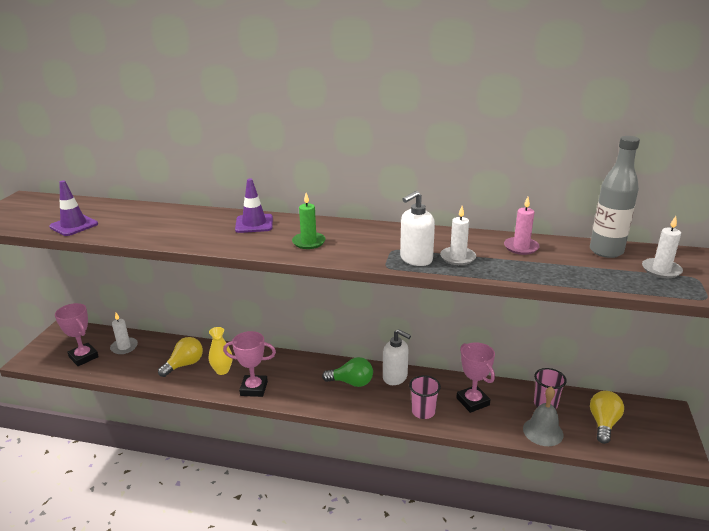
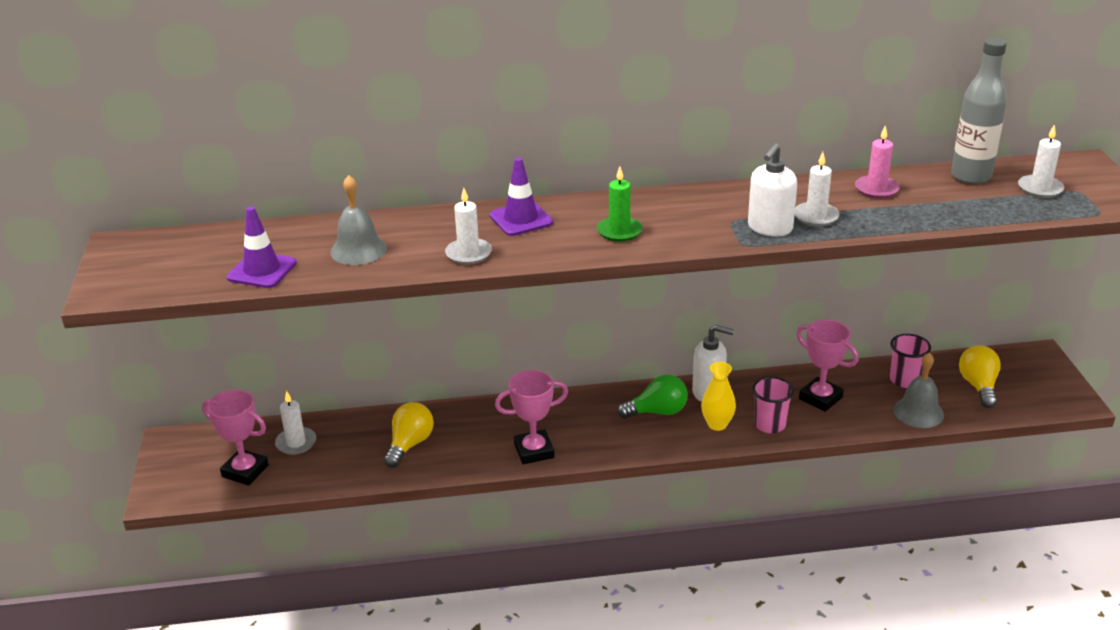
camera: 20 degrees left, 5 degrees up
yellow vase [209,327,233,375] -> yellow vase moved to [701,362,736,431]
none -> grey bell [330,175,387,265]
none -> white candle [445,188,492,265]

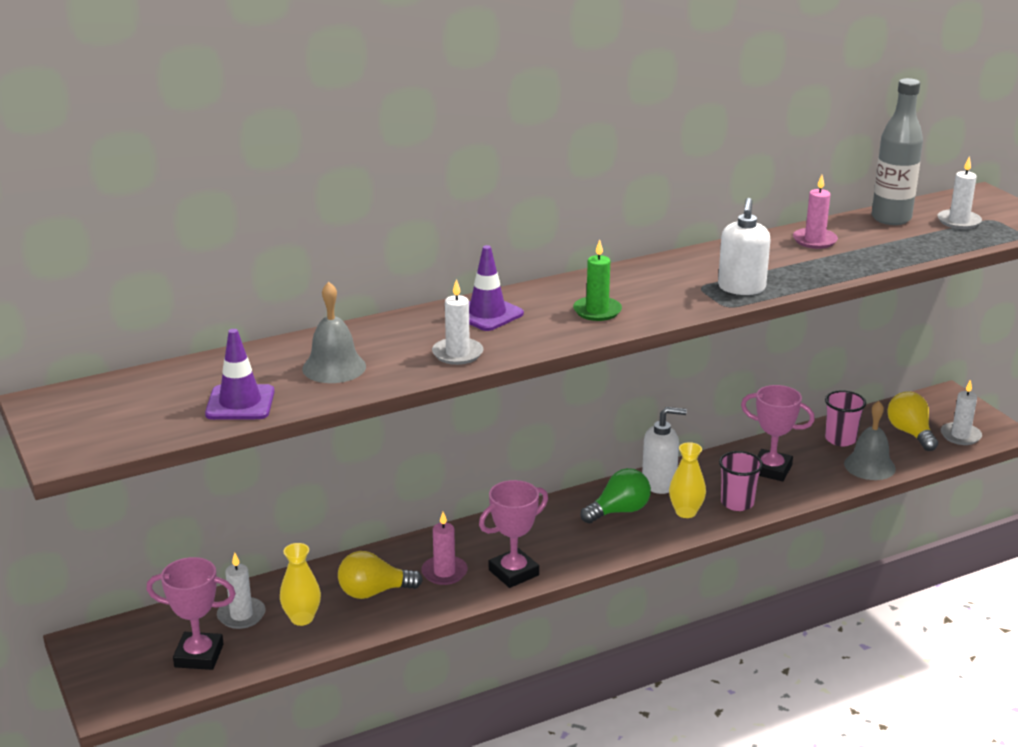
camera: 20 degrees left, 5 degrees down
yellow light bulb [384,402,434,468] -> yellow light bulb turned 105 degrees counterclockwise [338,551,423,599]
white candle [795,152,840,227] -> white candle moved to [941,379,982,445]
none -> yellow vase [280,543,321,626]
none -> pink candle [421,512,468,585]

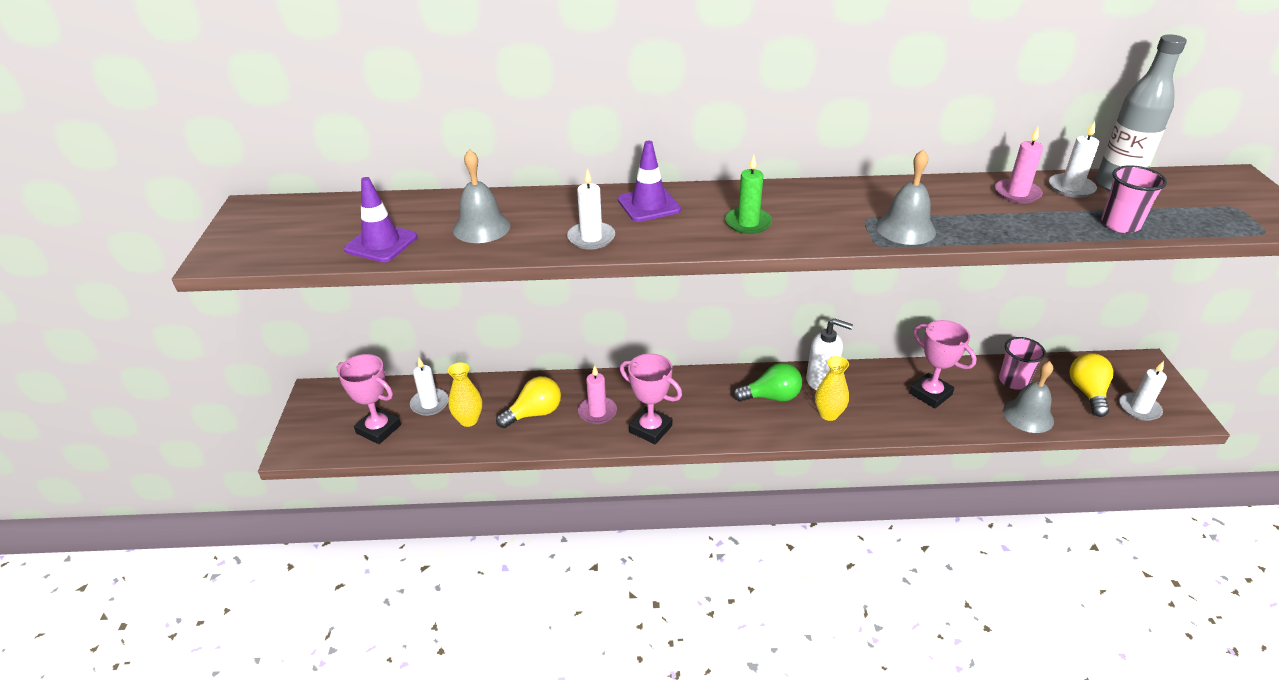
camera: 25 degrees right, 10 degrees up
yellow light bulb [338,551,423,599] -> yellow light bulb turned 135 degrees clockwise [496,376,561,428]
pink trophy [479,480,548,588] -> pink trophy turned 45 degrees clockwise [620,353,682,444]
white soap dispenser [718,198,770,295] -> grey bell [876,149,936,245]
pink cup [719,451,763,511] -> pink cup moved to [1101,165,1167,233]
white candle [937,157,982,229] -> white candle moved to [1049,121,1099,198]

